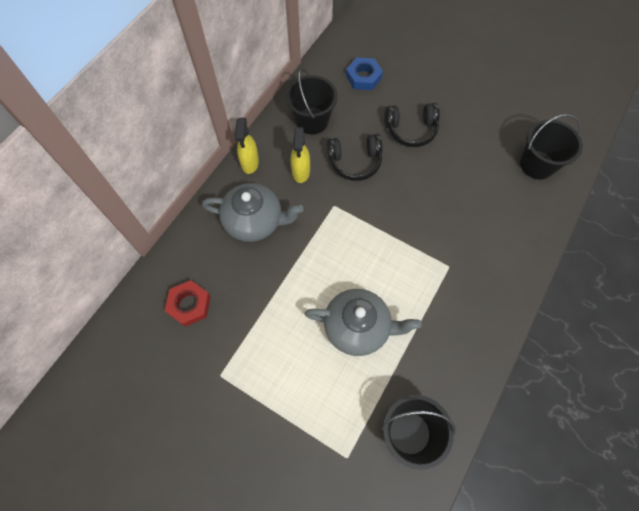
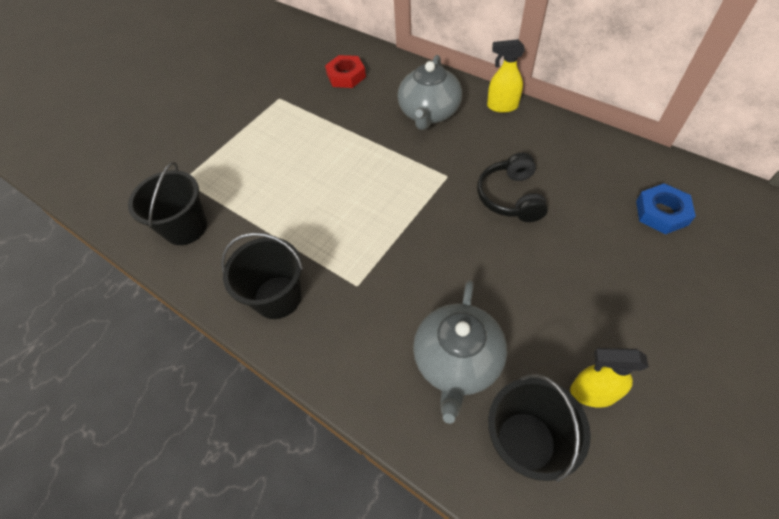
camera: 100 degrees right, 10 degrees down
black bucket [286,69,338,134] -> black bucket moved to [221,232,303,319]
yellow spray bottle [291,127,310,183] -> yellow spray bottle moved to [570,348,649,408]
grey teapot [304,289,422,356] -> grey teapot moved to [413,281,507,424]
black headphones [384,103,440,147] -> none

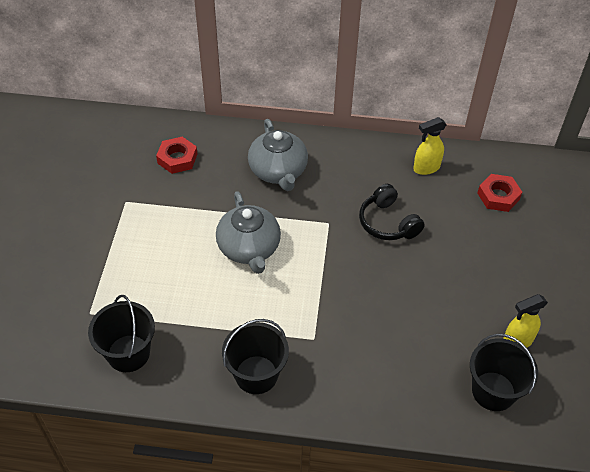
camera: 35 degrees left, 5 degrees down
grey teapot [413,281,507,424] -> grey teapot moved to [216,191,281,274]
yellow spray bottle [487,39,525,113] -> yellow spray bottle moved to [413,117,447,175]
blue nut [636,183,696,234] -> red nut [477,174,522,212]

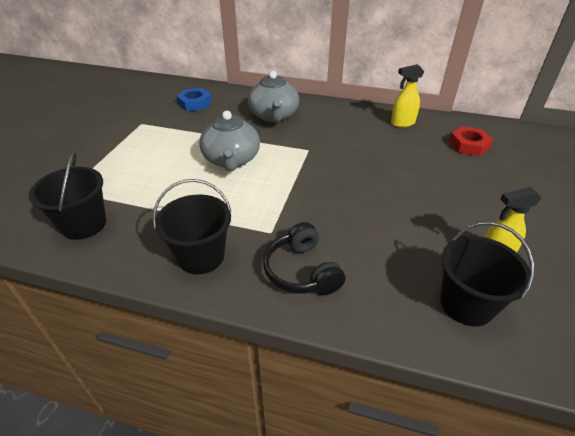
camera: 10 degrees right, 10 degrees down
red nut [156,137,197,174] -> blue nut [176,88,212,111]
black headphones [359,184,425,240] -> black headphones moved to [263,222,346,295]

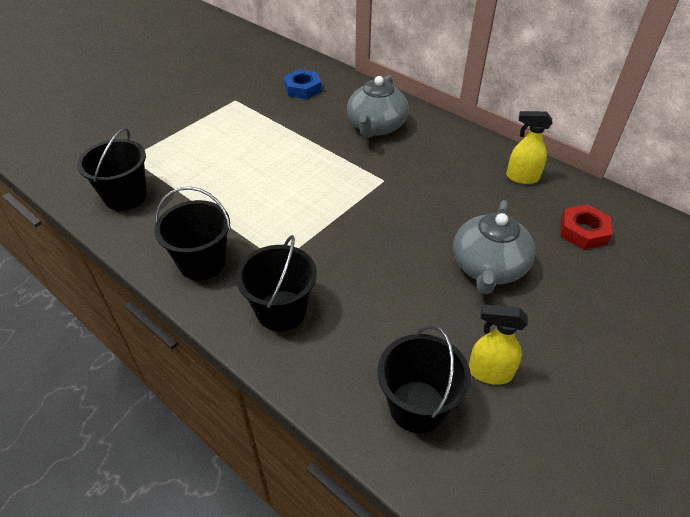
camera: 25 degrees right, 5 degrees up
grey teapot [199,111,260,171] -> grey teapot moved to [453,200,535,294]
black headphones [263,222,346,295] -> black bucket [236,235,317,331]

